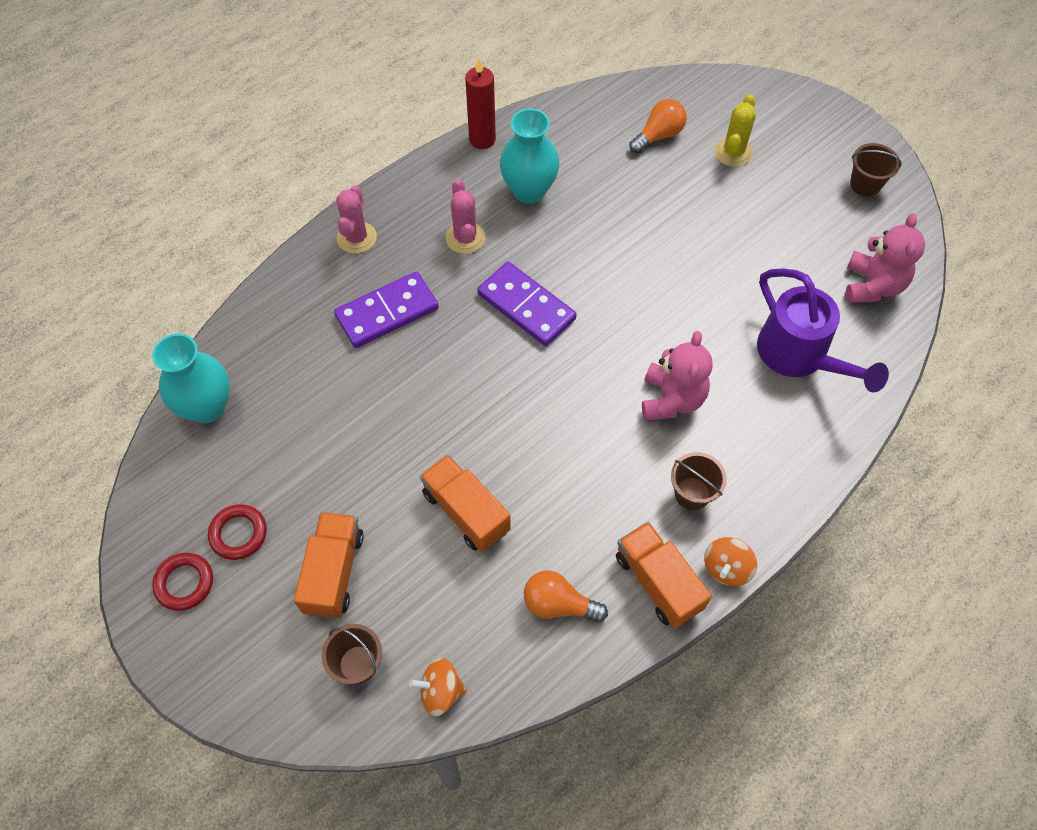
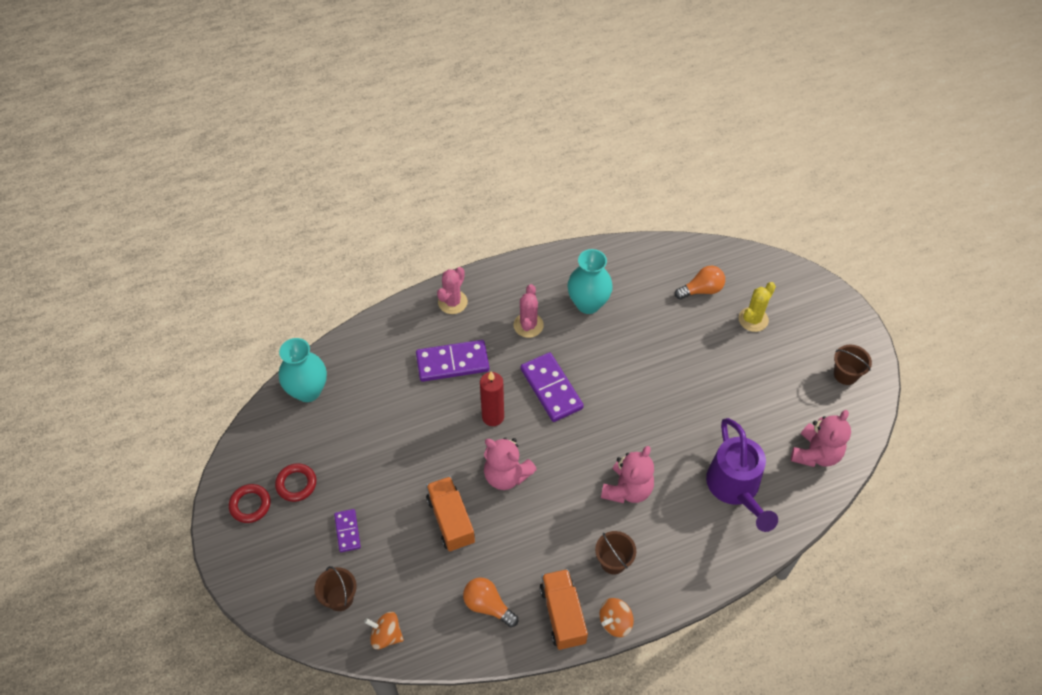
camera: 20 degrees right, 5 degrees down
orange truck [294,512,364,619] -> purple domino [334,509,361,552]
red candle [465,58,496,149] -> red candle moved to [480,372,504,426]
none -> pink teddy bear [484,437,537,490]

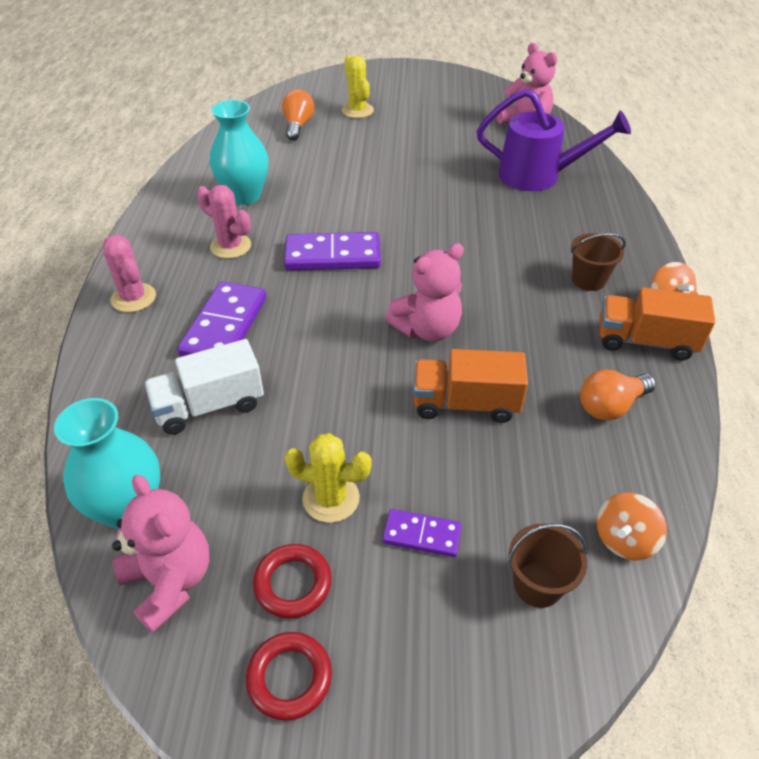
camera: 65 degrees left, 10 degrees down
red candle [480,372,504,426] -> none
pink teddy bear [601,446,654,503] -> pink teddy bear moved to [112,475,209,633]
brown bucket [834,345,872,385] -> none
none -> white truck [144,339,264,435]
none -> yellow cactus [285,433,372,523]

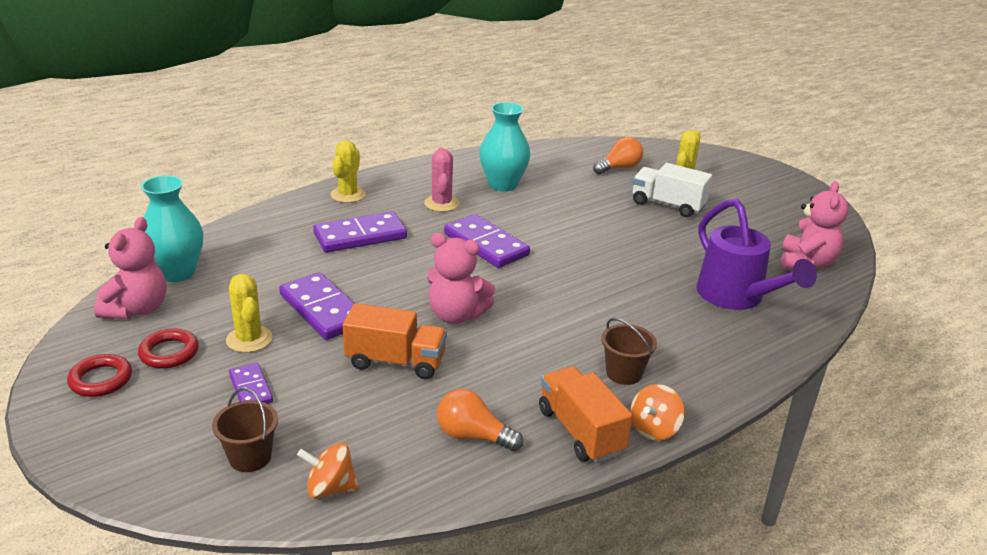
camera: 50 degrees right, 15 degrees down
pink cactus [103,235,156,312] -> yellow cactus [331,140,366,203]
white truck [144,339,264,435] -> white truck moved to [633,163,712,217]
orange truck [413,349,528,423] -> orange truck turned 135 degrees clockwise [343,303,447,379]
none -> purple domino [279,272,355,340]

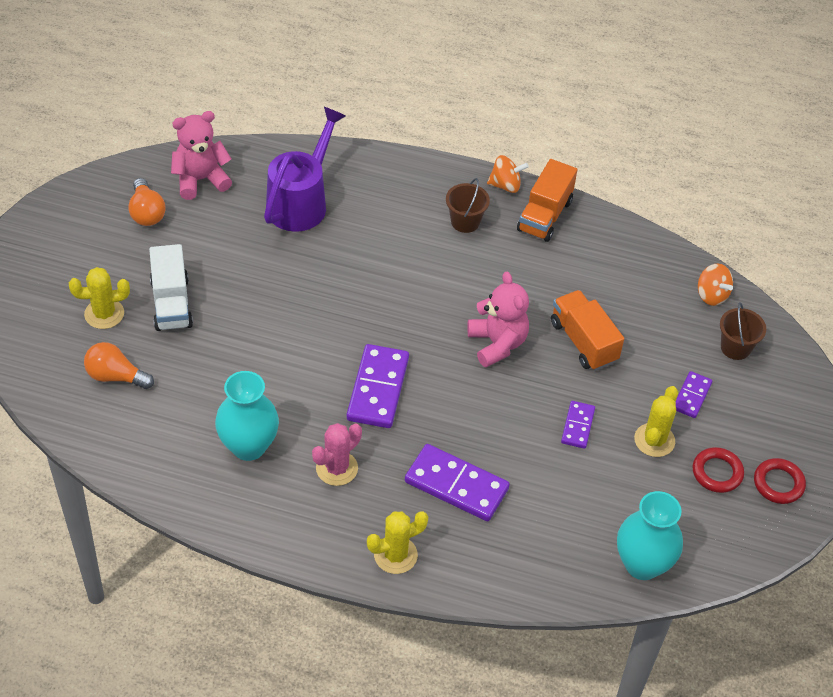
camera: 130 degrees left, 20 degrees up
pink teddy bear [94,217,167,319] -> none
purple domino [279,272,355,340] -> purple domino [561,401,595,449], size x0.55
orange light bulb [437,389,523,451] -> orange light bulb moved to [128,178,166,226]

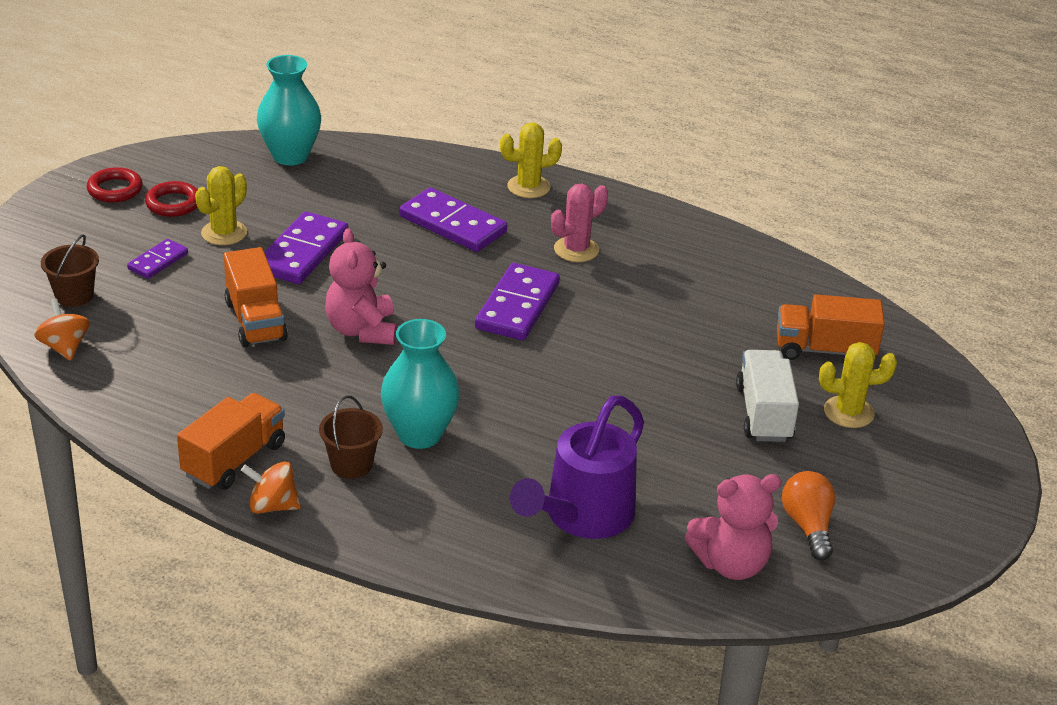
camera: 170 degrees left, 15 degrees down
orange light bulb [84,342,154,389] -> orange truck [777,294,885,360]
turquoise vase [215,371,279,461] -> turquoise vase moved to [381,319,460,449]
purple domino [561,401,595,449] -> purple domino [264,211,348,284], size x1.81

